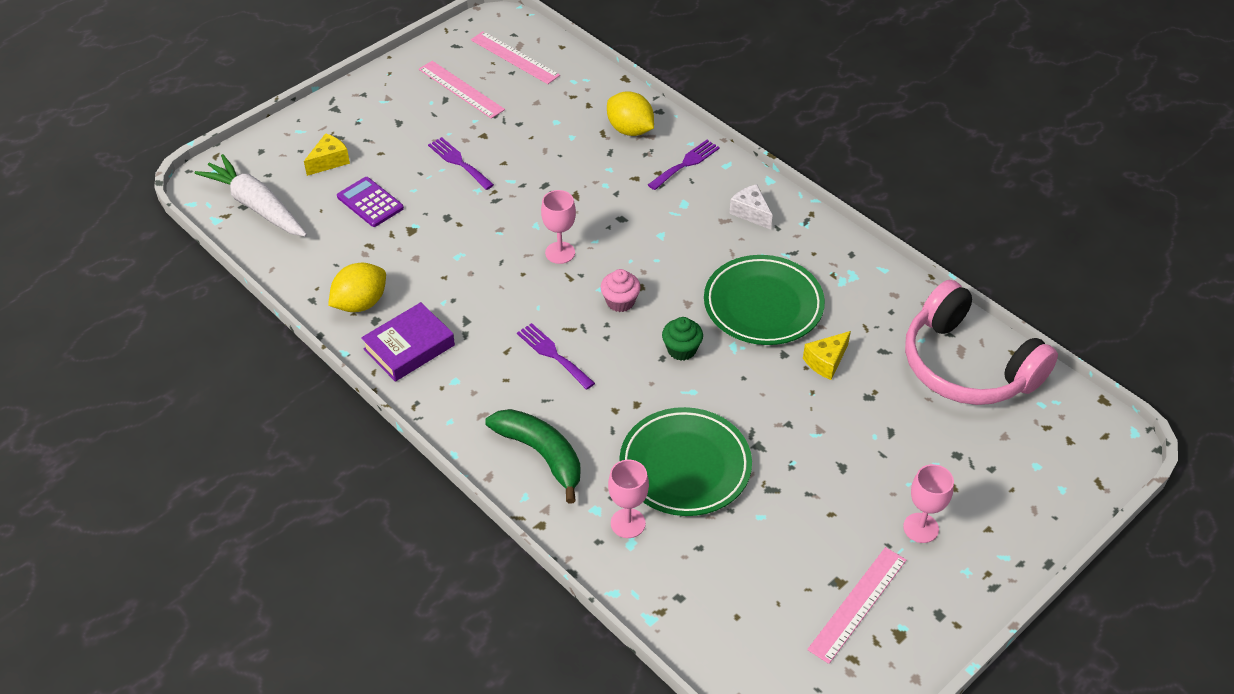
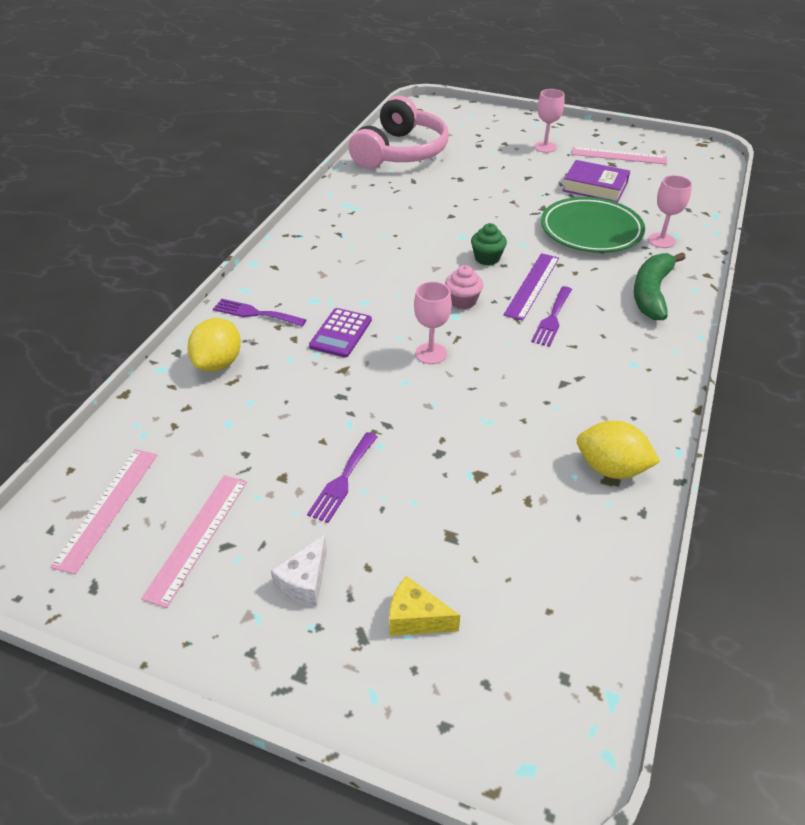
camera: 115 degrees left, 5 degrees down
white carrot [195,154,307,237] -> none
purple calculator [337,177,404,227] -> purple calculator moved to [309,308,372,358]
purple book [361,302,455,382] -> purple book moved to [562,160,630,203]
green plate [704,255,825,345] -> none
white cheese [729,184,773,230] -> white cheese moved to [271,535,327,607]
yellow cheese [803,331,851,380] -> none
none -> purple ruler [503,253,559,321]

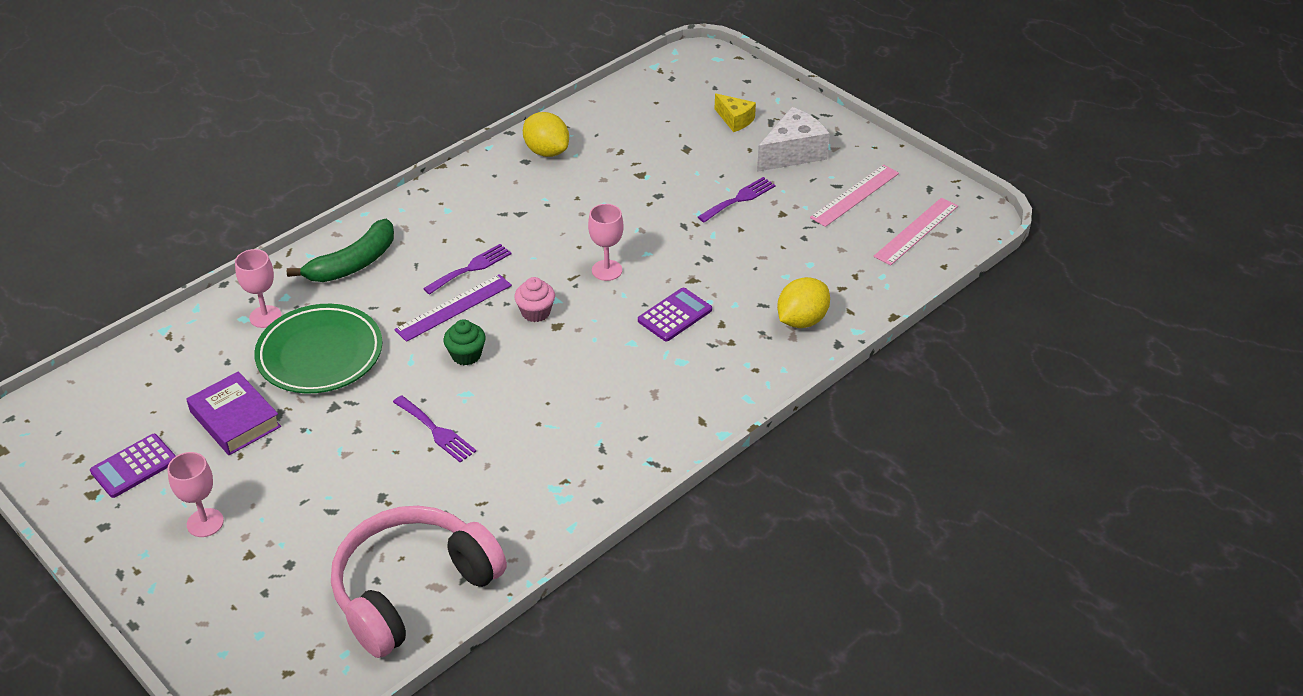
camera: 155 degrees left, 0 degrees up
purple fork [213,299,306,326] -> purple fork moved to [393,395,476,463]
white cheese [271,535,327,607] -> white cheese [757,107,830,172], size x1.67
pink ruler [572,147,667,164] -> purple calculator [90,434,176,498]

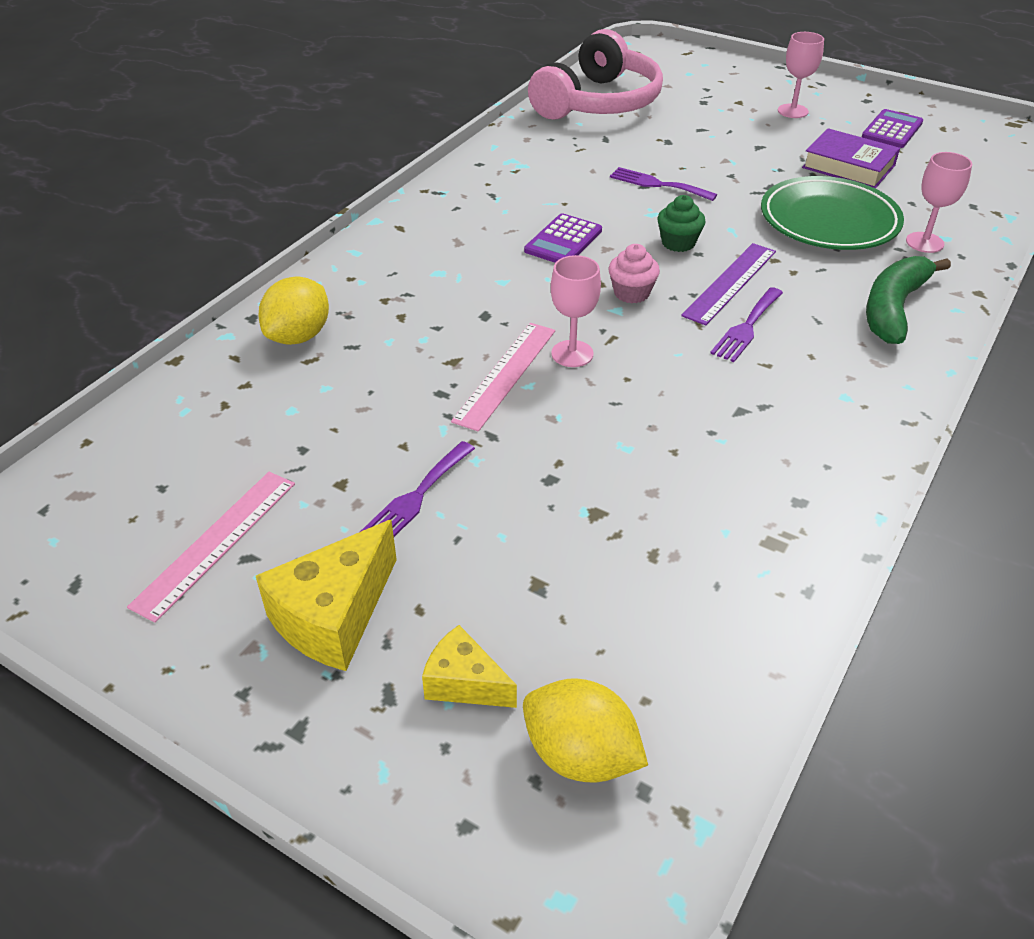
camera: 165 degrees right, 0 degrees up
yellow lemon [523,112,569,157] -> yellow lemon moved to [523,679,648,782]
purple calculator [638,288,712,341] -> purple calculator moved to [524,213,602,263]
white cheese [757,107,830,172] -> yellow cheese [256,520,397,671]
pink ruler [874,198,958,266] -> pink ruler moved to [451,323,555,431]

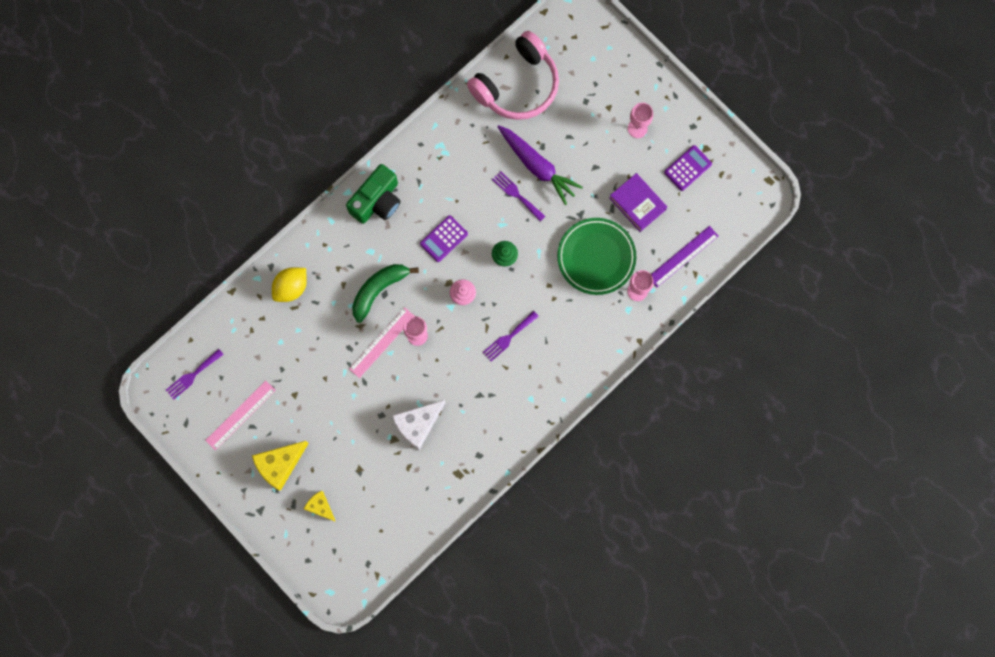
camera: 15 degrees right, 35 degrees up
purple fork [360,441,475,537] -> purple fork moved to [166,349,224,400]
yellow lemon [523,679,648,782] -> none
purple ruler [681,243,776,326] -> purple ruler moved to [651,226,718,287]
green banana [866,256,951,344] -> green banana moved to [352,264,419,323]
none -> green camera [346,164,401,224]
none -> white cheese [392,400,446,450]
none -> purple carrot [497,125,583,205]

